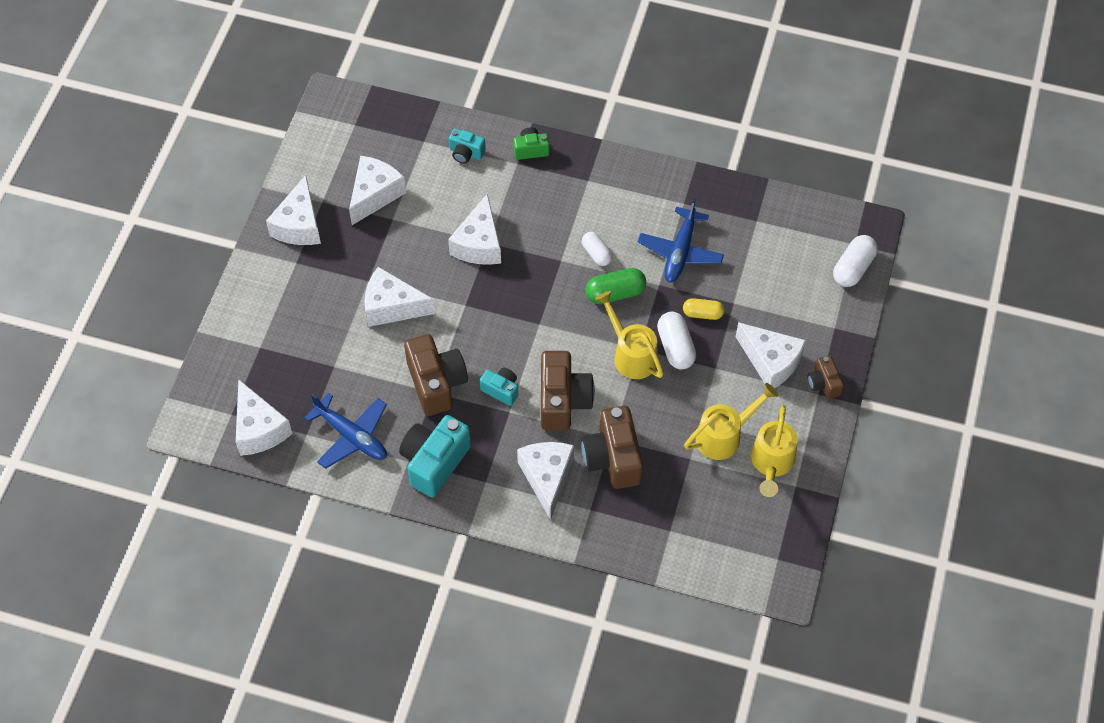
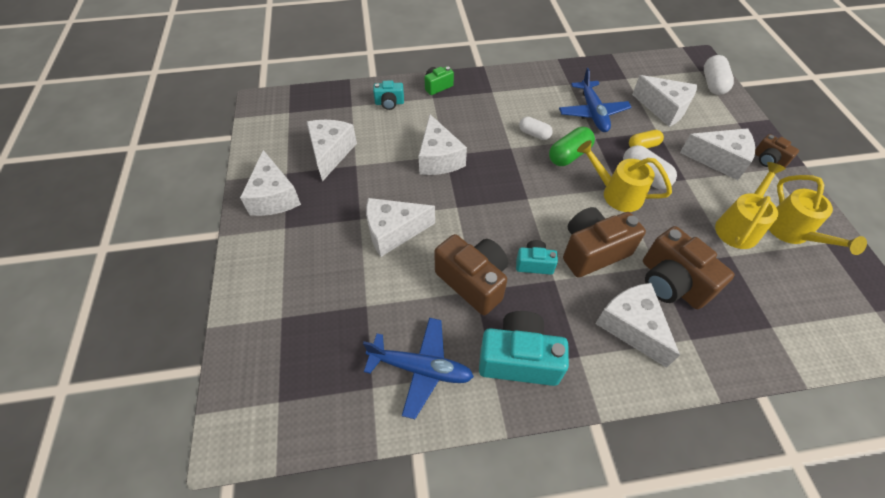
camera: 25 degrees left, 5 degrees down
white cheese [236,379,293,456] -> white cheese moved to [632,75,697,127]
turquoise camera [399,415,471,497] -> turquoise camera turned 90 degrees clockwise [479,311,569,386]
brown camera [541,351,595,431] -> brown camera turned 90 degrees counterclockwise [563,207,646,278]

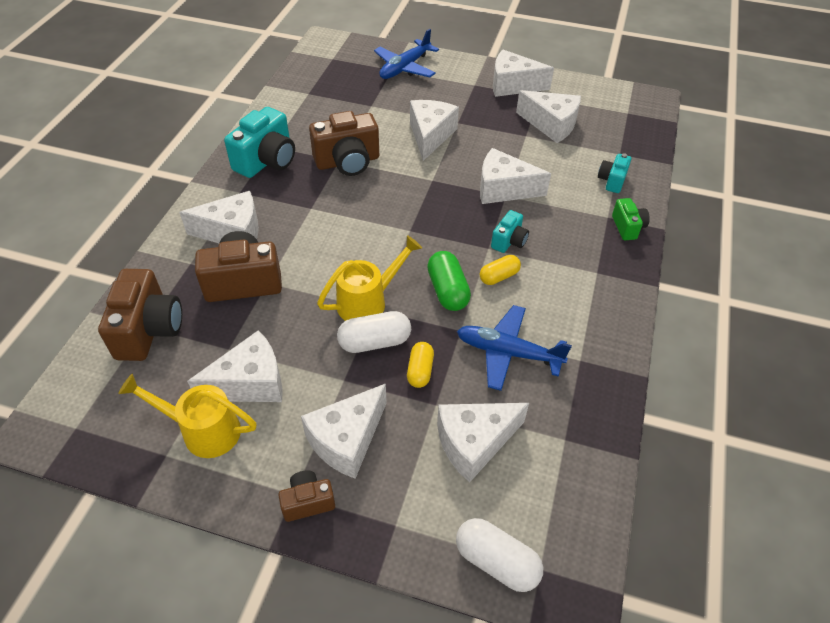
camera: 115 degrees right, 5 degrees down
blue plane [363,318,474,419] -> blue plane moved to [374,29,439,79]
turquoise camera [516,240,558,275] -> turquoise camera moved to [491,210,529,253]
white capsule [519,117,553,140] -> yellow capsule [480,255,521,285]
brown camera [563,207,646,278] -> brown camera moved to [98,269,182,361]
yellow watering can [715,162,786,249] -> white cheese [187,330,283,402]

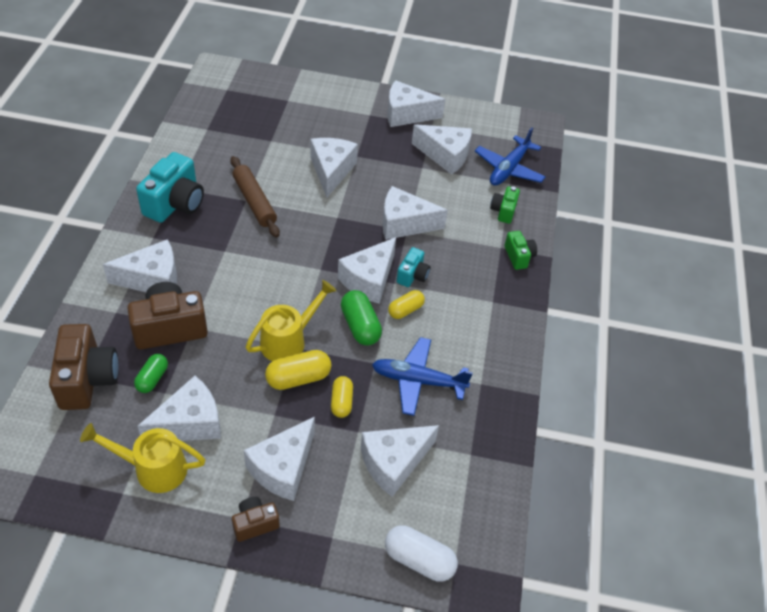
camera: 10 degrees left, 0 degrees up
brown camera [309,111,379,176] -> brown rolling pin [230,156,280,238]
white capsule [337,311,411,353] -> yellow capsule [265,350,331,390]
blue plane [374,29,439,79] -> blue plane moved to [475,127,546,186]
turquoise camera [598,153,631,193] -> green camera [490,186,520,224]
none -> green capsule [134,354,168,393]
none -> white cheese [338,237,396,304]

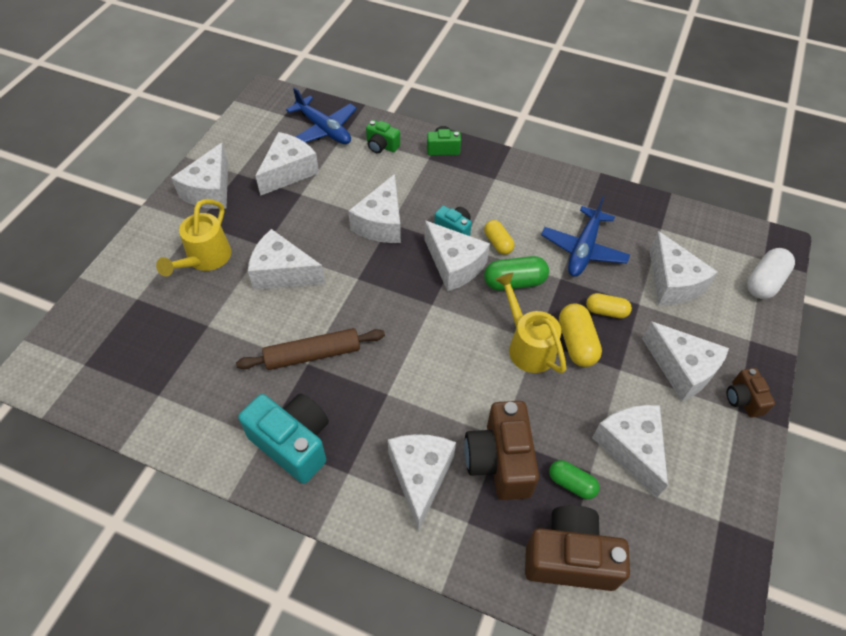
camera: 75 degrees left, 5 degrees up
yellow watering can [80,423,205,493] -> yellow watering can moved to [156,199,231,276]

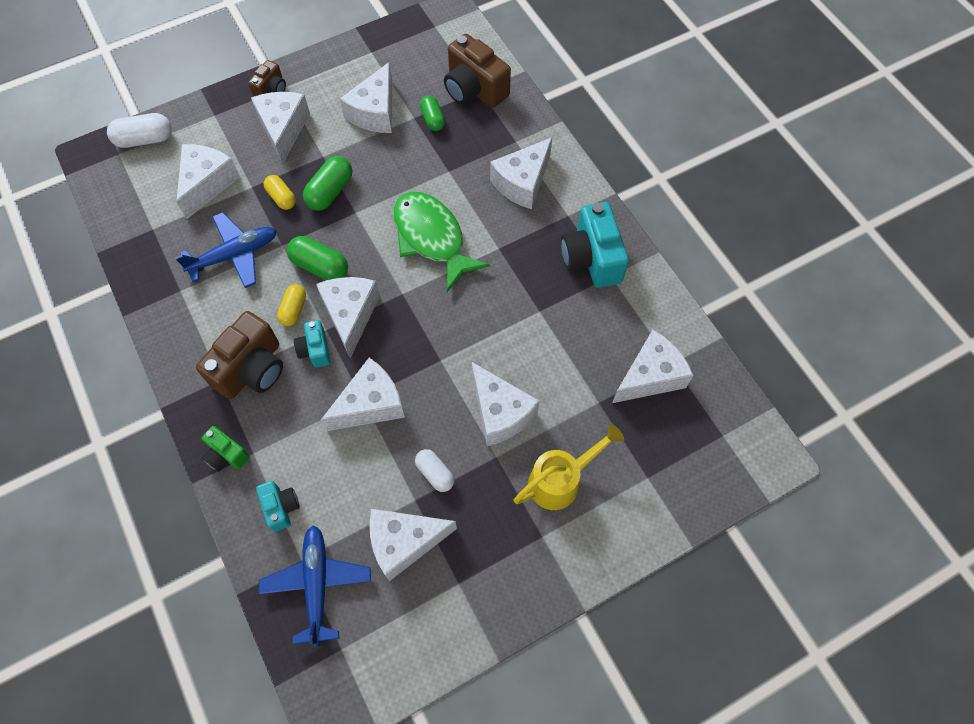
camera: 140 degrees left, 10 degrees up
white cheese [171,143,228,209] -> white cheese moved to [612,330,694,403]
brown rolling pin [236,328,385,370] -> none
green camera [366,120,400,153] -> turquoise camera [256,481,300,532]
brown camera [464,401,539,500] -> brown camera moved to [196,311,283,399]
yellow watering can [495,273,566,373] -> none
yellow capsule [559,303,602,367] -> green capsule [303,156,352,210]
none -> green fish [393,192,490,292]
none -> white capsule [415,449,454,492]

